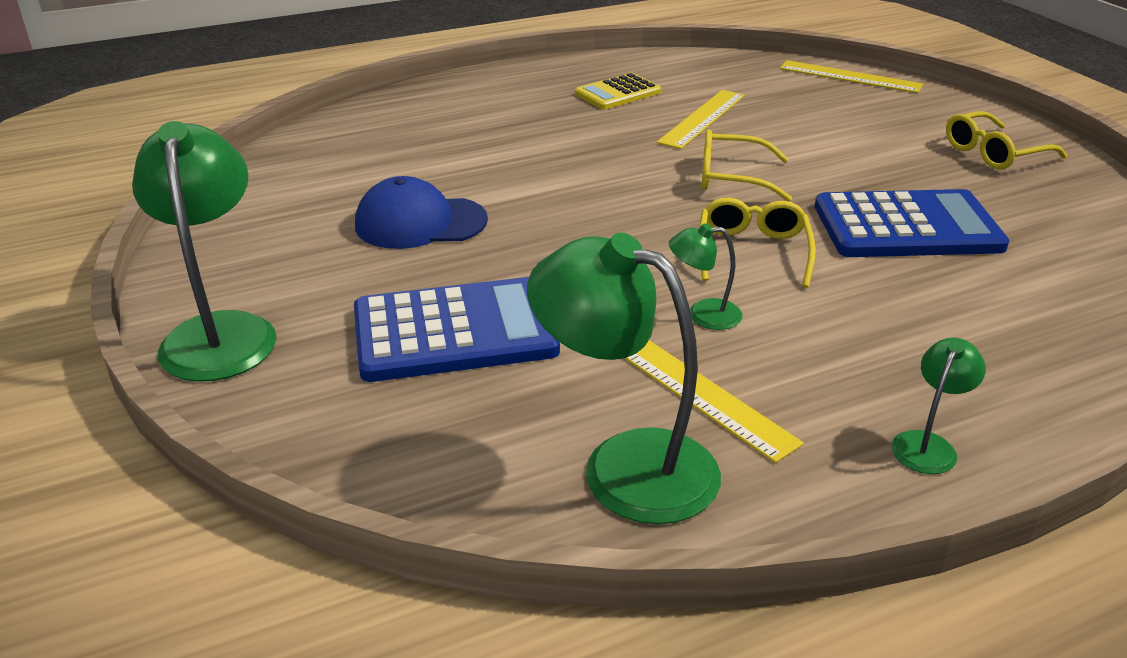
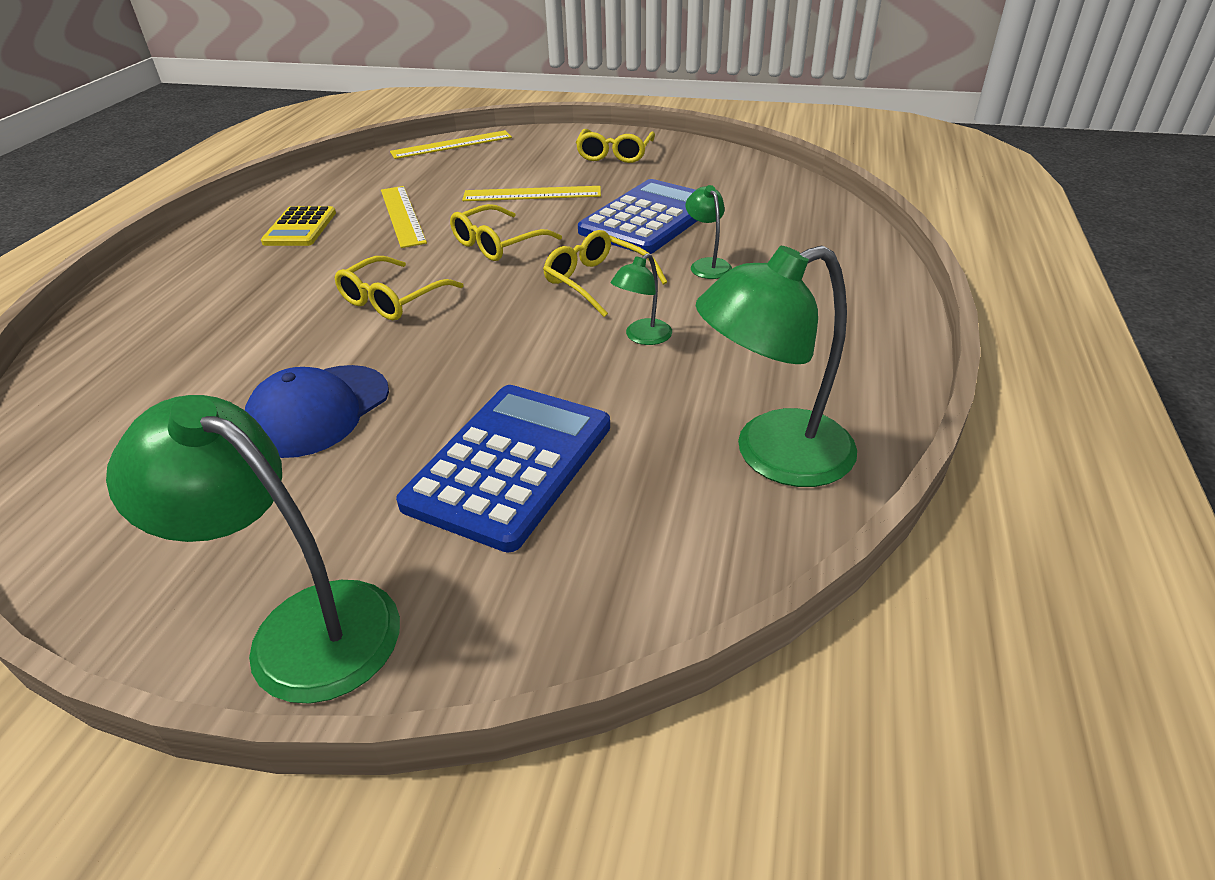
camera: 50 degrees left, 5 degrees up
yellow ruler [624,340,804,463] -> yellow ruler moved to [462,186,601,201]
green lamp [891,338,986,474] -> green lamp moved to [686,185,732,279]
none -> yellow glasses [335,256,464,320]

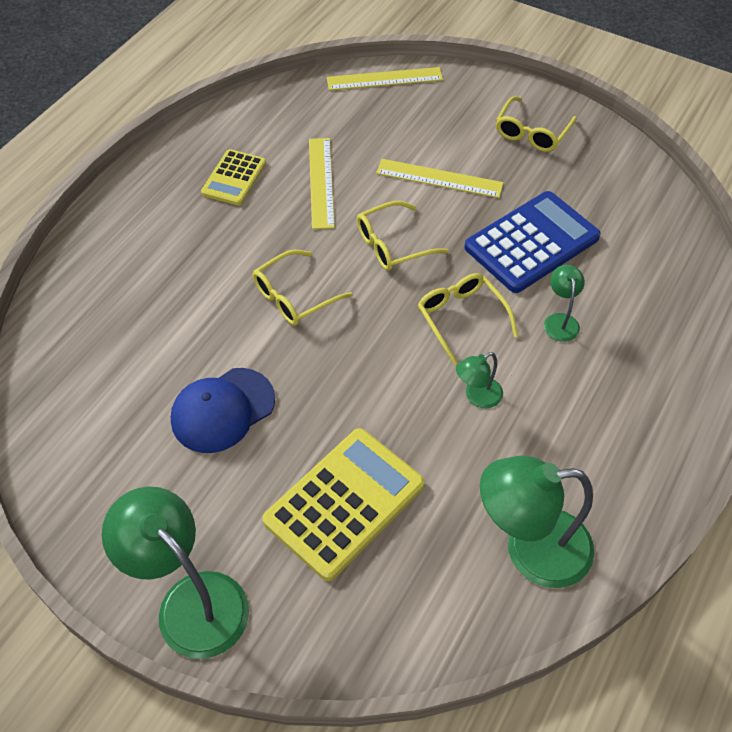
camera: 15 degrees right, 15 degrees up
blue calculator [396,385,610,553] -> yellow calculator [262,428,425,581]

